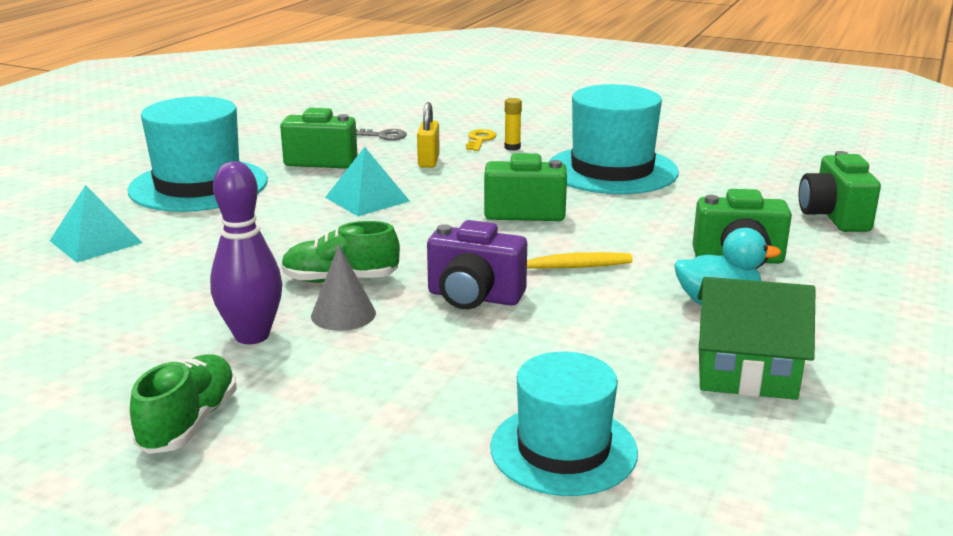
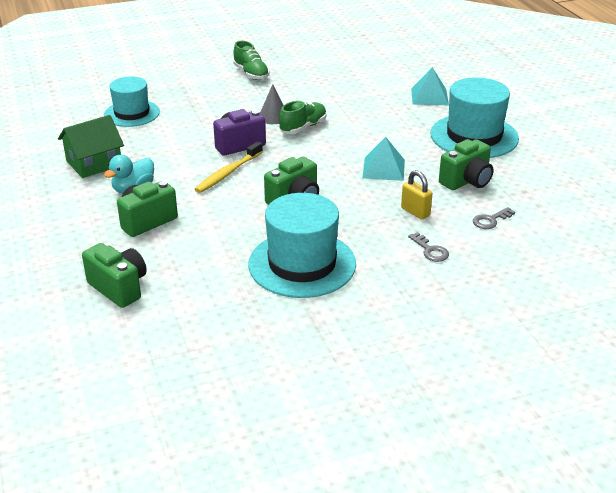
camera: 135 degrees right, 10 degrees up
purple bowling pin [210,161,283,344] -> none
yellow key [466,129,497,151] -> grey key [408,232,449,262]
yellow glue stick [504,98,522,151] -> none

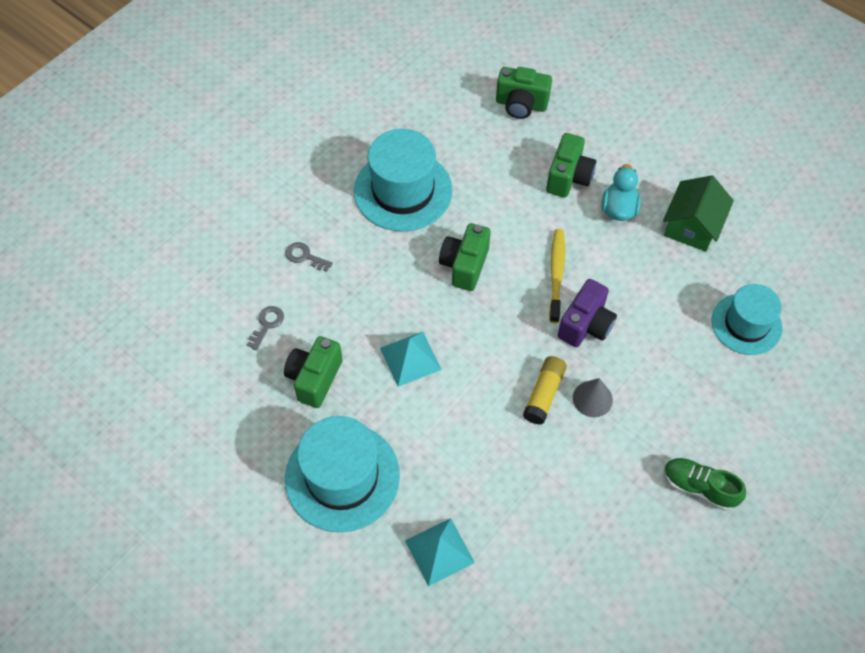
camera: 150 degrees right, 25 degrees up
green shoe [279,101,326,134] -> yellow glue stick [523,356,567,425]
yellow padlock [401,170,432,219] -> none

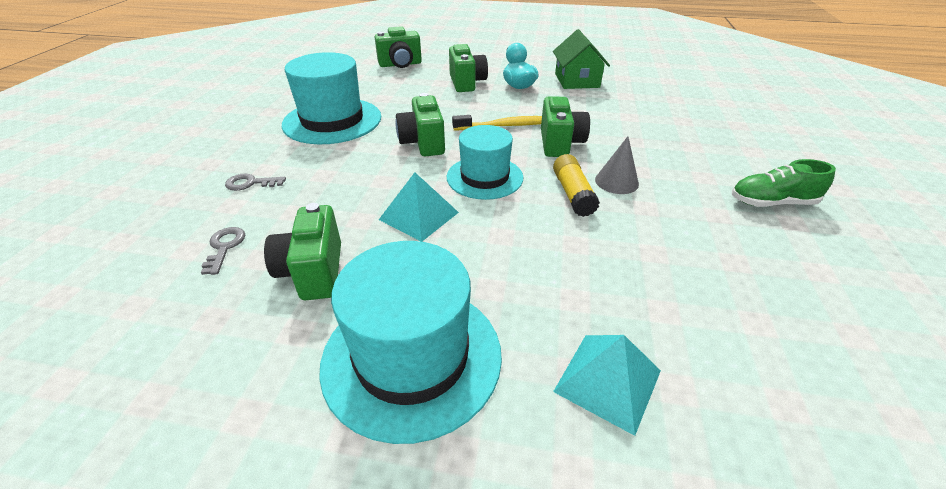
camera: 30 degrees left, 20 degrees down
yellow toothbrush [549,229,565,323] -> yellow toothbrush turned 105 degrees clockwise [452,115,542,130]
purple camera [558,279,617,347] -> green camera [541,96,590,157]
turquoise hat [711,284,782,355] -> turquoise hat moved to [447,125,523,200]

